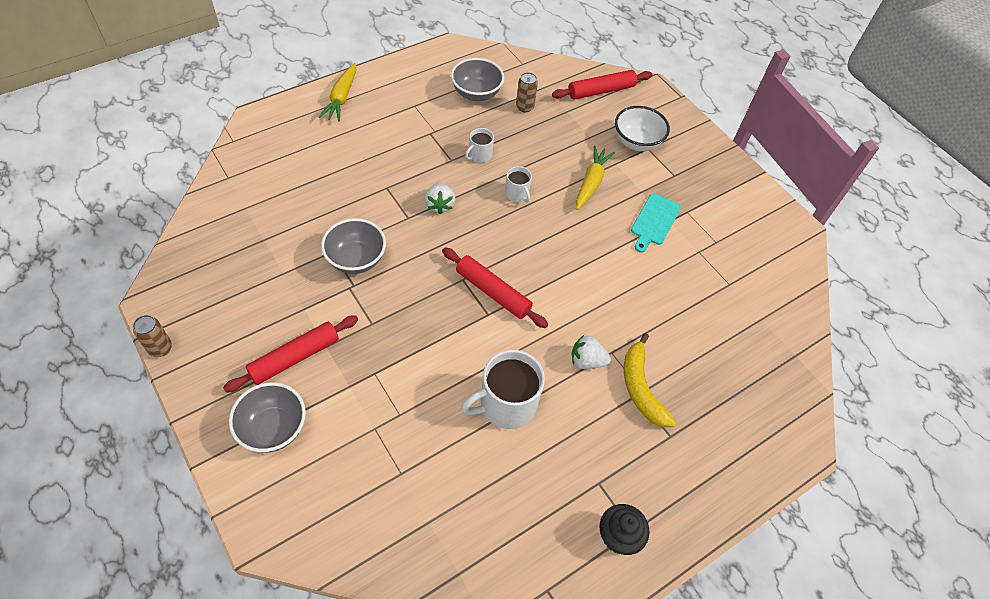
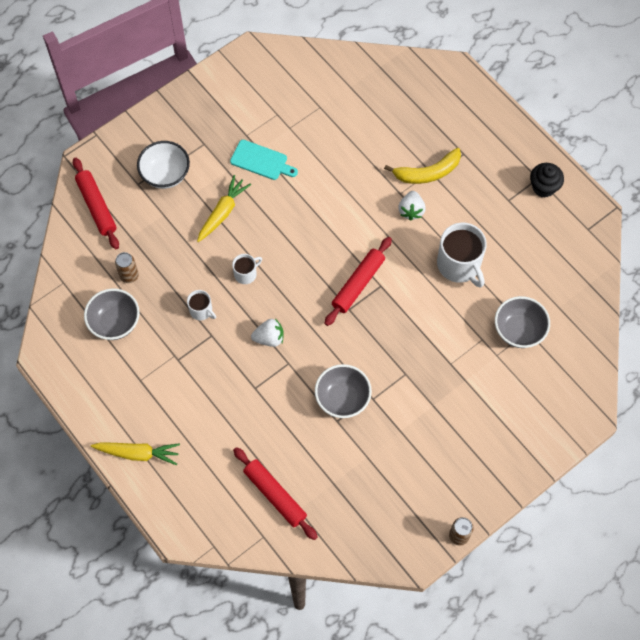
camera: 90 degrees left, 10 degrees up
red rolling pin [223,315,358,393] -> red rolling pin moved to [233,447,317,540]
grey bowl [229,382,306,453] -> grey bowl moved to [495,296,550,348]
yellow carrot [576,145,615,210] -> yellow carrot turned 105 degrees clockwise [197,175,251,242]

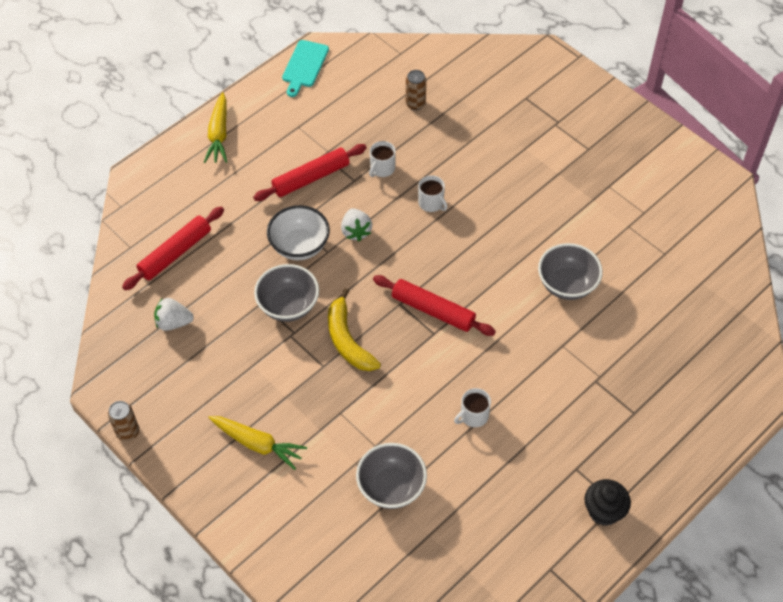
camera: 85 degrees right, 10 degrees down
red rolling pin [73,158,119,249] -> red rolling pin moved to [253,144,367,201]
grey bowl [84,288,140,340] -> grey bowl moved to [538,243,603,300]
white bowl [137,141,190,189] -> white bowl moved to [267,205,330,260]
yellow carrot [197,175,251,242] -> yellow carrot moved to [208,416,307,470]
turquoise cutting board [230,140,298,180] -> turquoise cutting board moved to [282,40,329,97]
yellow banana [384,148,461,184] -> yellow banana moved to [328,288,381,371]
white strawberry [398,191,426,221] -> white strawberry moved to [154,298,194,331]
white mug [437,222,487,288] -> white mug [454,388,491,427], size x0.52

